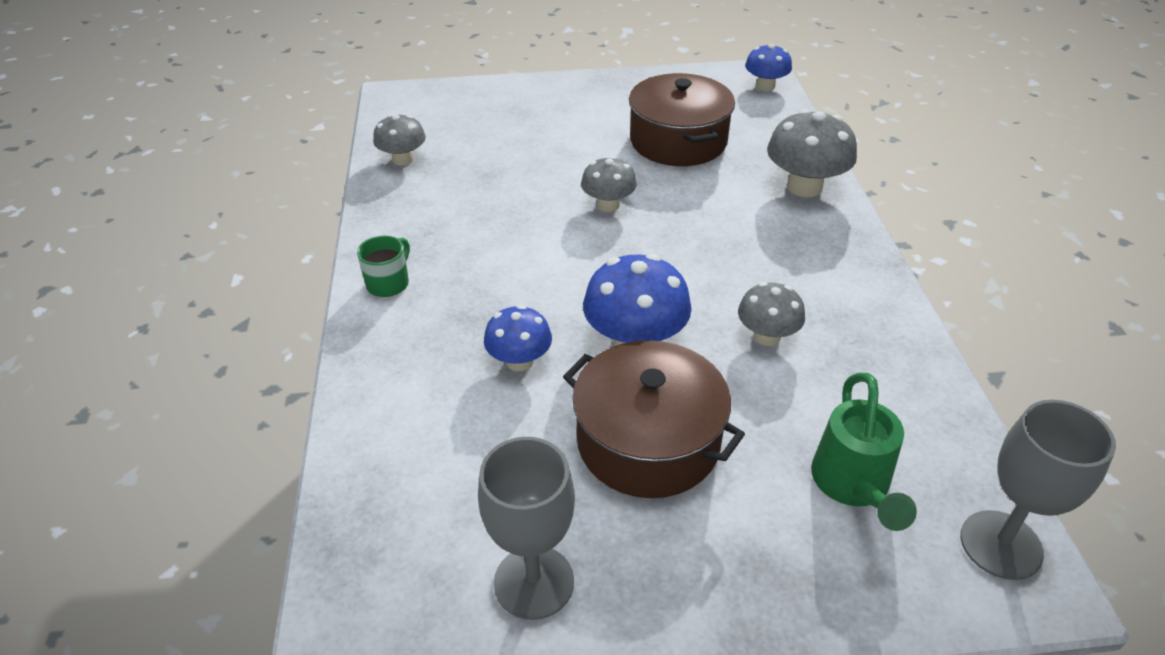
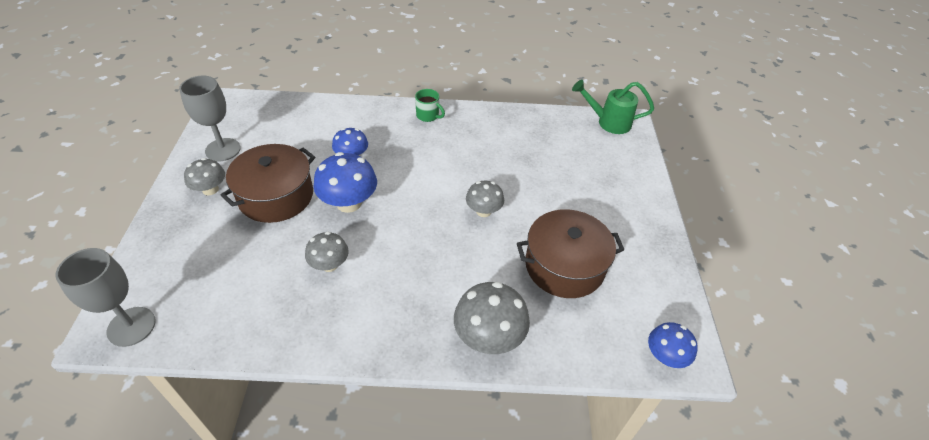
camera: 95 degrees right, 5 degrees up
grey mushroom [373,114,426,166] -> grey mushroom moved to [184,158,225,195]
green watering can [811,372,917,531] -> green watering can moved to [572,80,654,134]

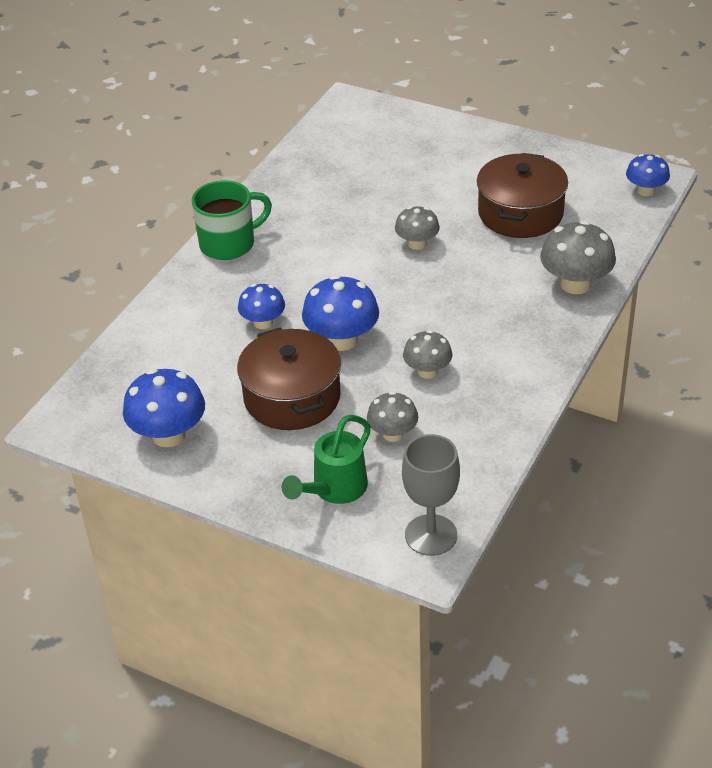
camera: 60 degrees left, 5 degrees down
grey goblet [179,76,241,161] -> blue mushroom [123,369,205,447]
grey mushroom [184,158,225,195] -> grey mushroom moved to [367,391,418,442]
green mug [415,89,445,122] -> green mug [191,180,272,260], size x1.79
green watering can [572,80,654,134] -> green watering can moved to [282,415,371,504]

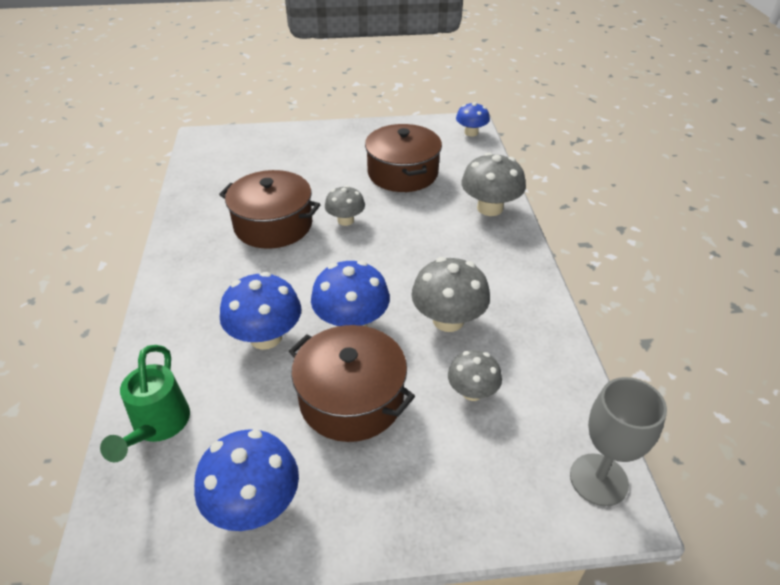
camera: 35 degrees left, 0 degrees up
green mug [191,180,272,260] -> none
blue mushroom [238,284,285,329] -> blue mushroom [220,272,301,350], size x1.60
green watering can [282,415,371,504] -> green watering can moved to [100,345,190,462]
grey mushroom [403,330,452,379] -> grey mushroom [411,257,490,332], size x1.60
none -> brown pot [219,170,321,249]

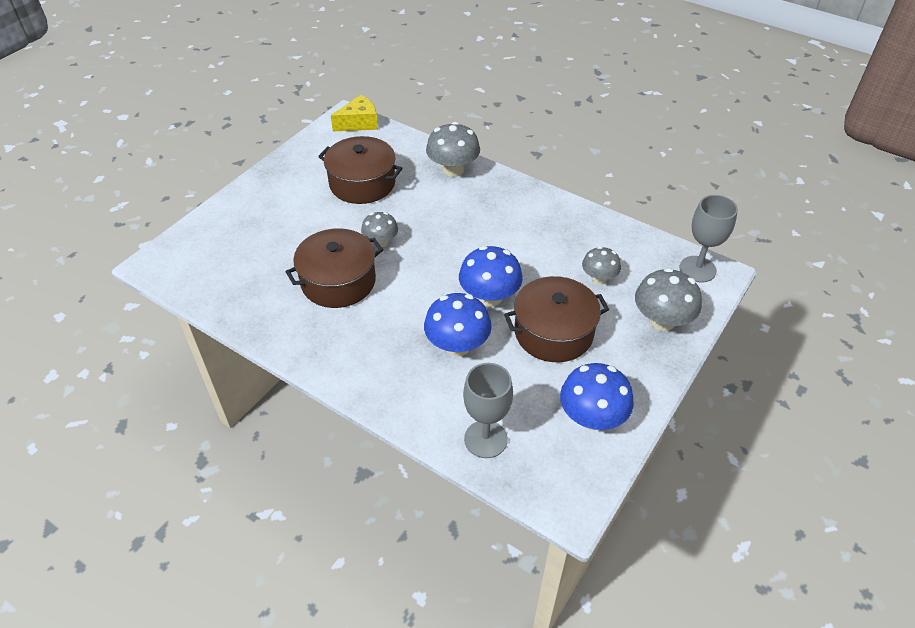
camera: 50 degrees left, 5 degrees up
green watering can [100,345,190,462] -> grey goblet [463,363,513,458]
grey mushroom [411,257,490,332] -> grey mushroom moved to [635,268,702,331]
blue mushroom [456,102,490,136] -> yellow cheese [331,95,378,131]

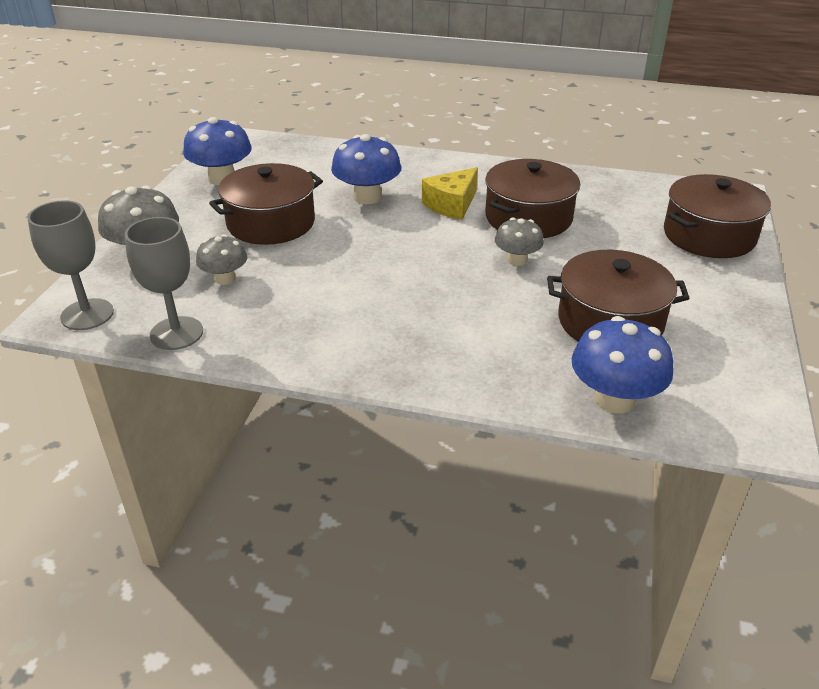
camera: 160 degrees right, 10 degrees down
yellow cheese [331,95,378,131] -> yellow cheese moved to [422,167,478,220]
grey mushroom [426,122,480,177] -> none
blue mushroom [459,246,523,307] -> blue mushroom moved to [572,316,673,413]
grey goblet [463,363,513,458] -> grey goblet moved to [125,217,203,350]
none -> brown pot [664,174,771,258]

